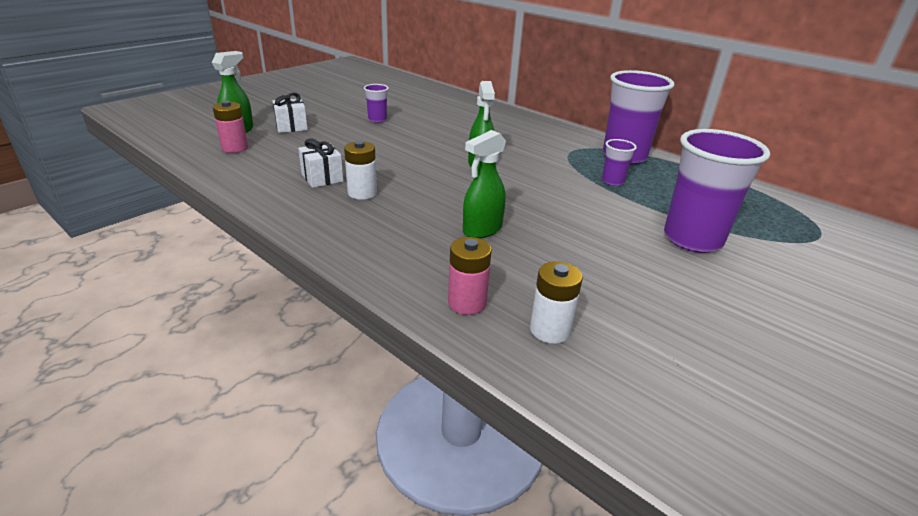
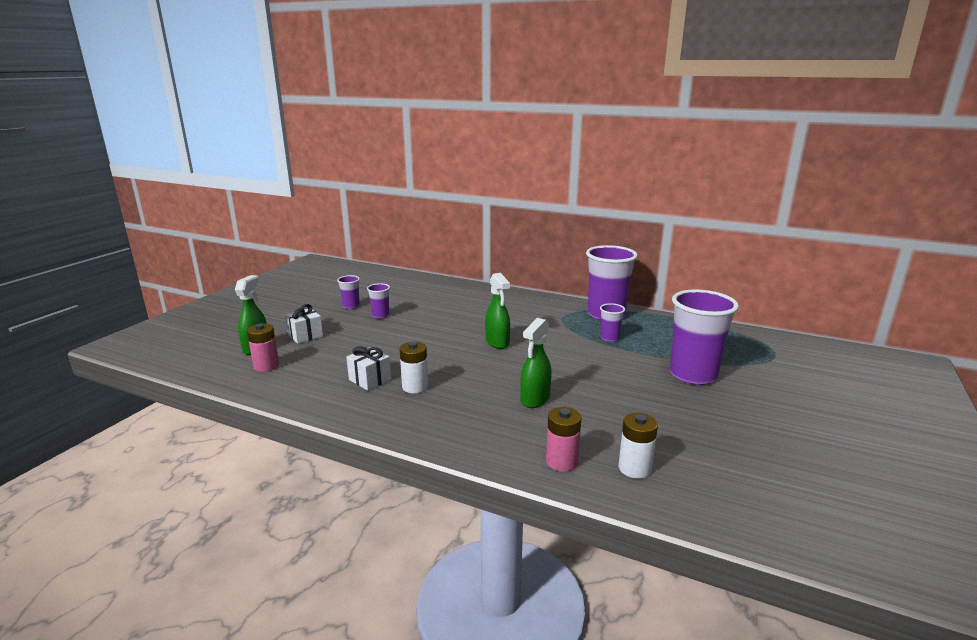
camera: 15 degrees left, 10 degrees down
none -> purple cup [337,275,360,309]

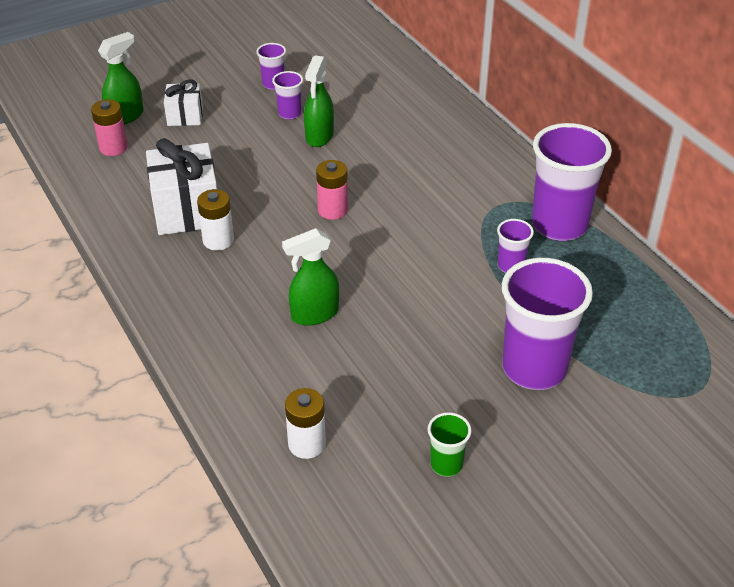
camera: 35 degrees right, 20 degrees up
white gift [346,346,391,391] -> white gift [146,138,217,235], size x1.77
green spray bottle [485,273,510,349] -> green spray bottle moved to [304,55,334,147]
pink battery [546,407,582,472] -> pink battery moved to [316,160,348,220]
none -> green cup [428,412,472,477]

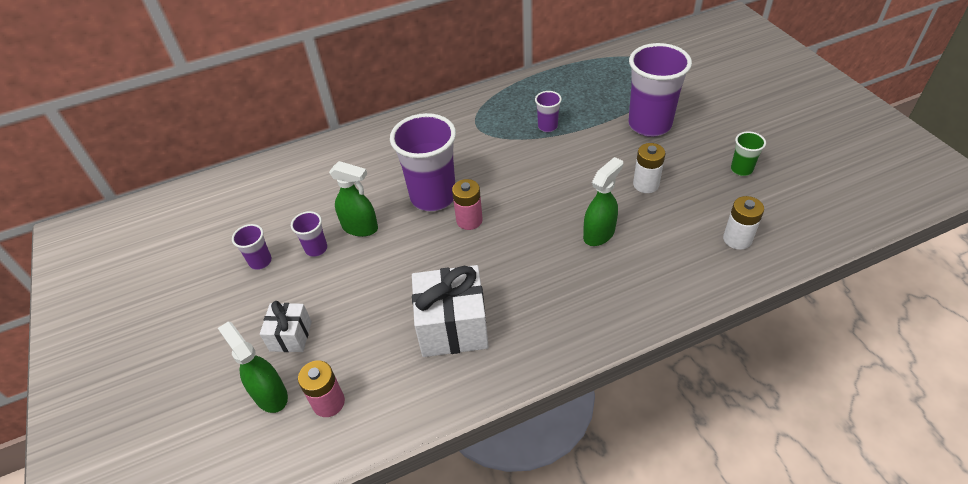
camera: 80 degrees left, 5 degrees up
white battery [197,189,234,251] -> white battery moved to [633,143,665,193]
green spray bottle [282,228,339,326] -> green spray bottle turned 120 degrees counterclockwise [583,157,623,246]
purple cup [532,123,612,241] -> purple cup moved to [390,113,456,211]

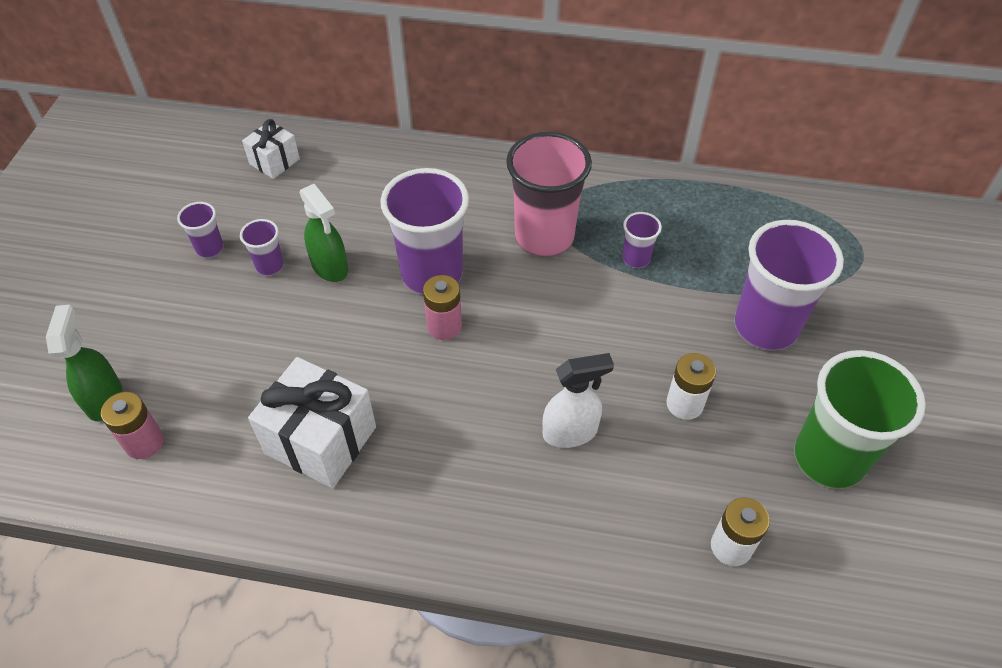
camera: 30 degrees right, 5 degrees up
white gift [260,301,312,352] -> white gift moved to [242,119,300,179]
green spray bottle [583,157,623,246] -> white spray bottle [542,353,614,448]
green cup [731,131,766,176] -> green cup [794,350,926,489], size x2.16
none -> pink cup [506,132,592,257]

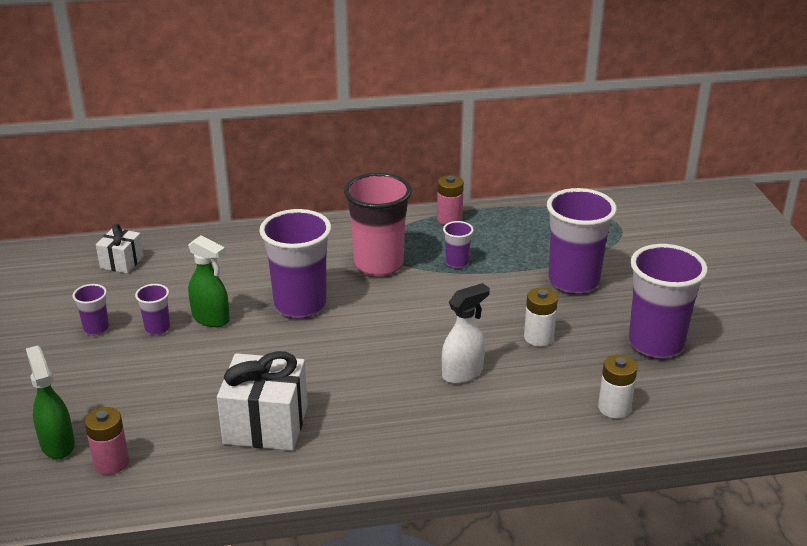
camera: 20 degrees left, 20 degrees down
pink battery [423,275,462,340] -> pink battery moved to [437,175,464,225]
green cup [794,350,926,489] -> purple cup [629,244,708,359]

